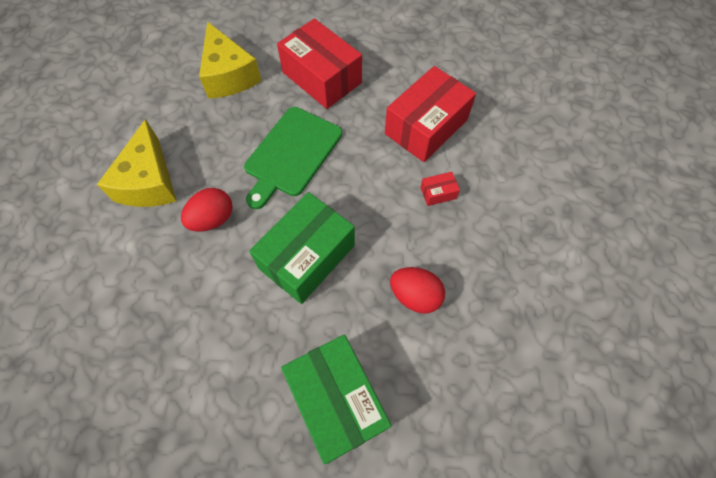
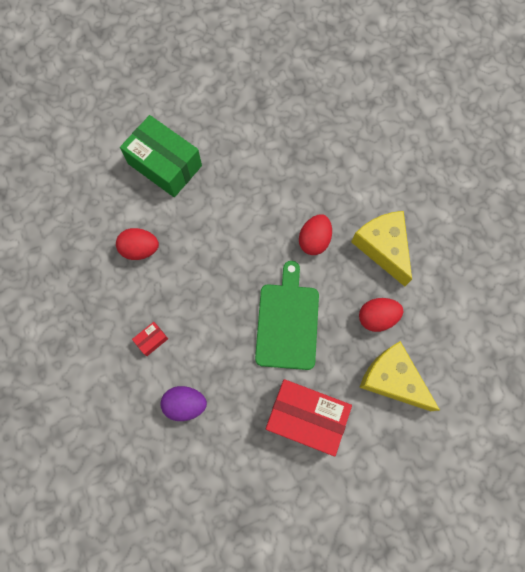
camera: 155 degrees right, 10 degrees up
green box [249,192,355,304] -> none
red box [385,66,476,162] -> purple egg [160,386,207,421]
none -> red egg [359,298,404,332]

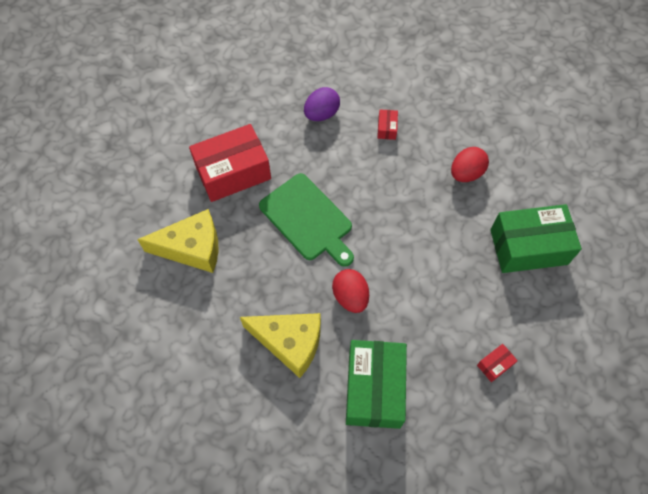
camera: 135 degrees right, 10 degrees down
red egg [359,298,404,332] -> none
none -> green box [346,340,407,429]
none -> red box [477,344,518,382]

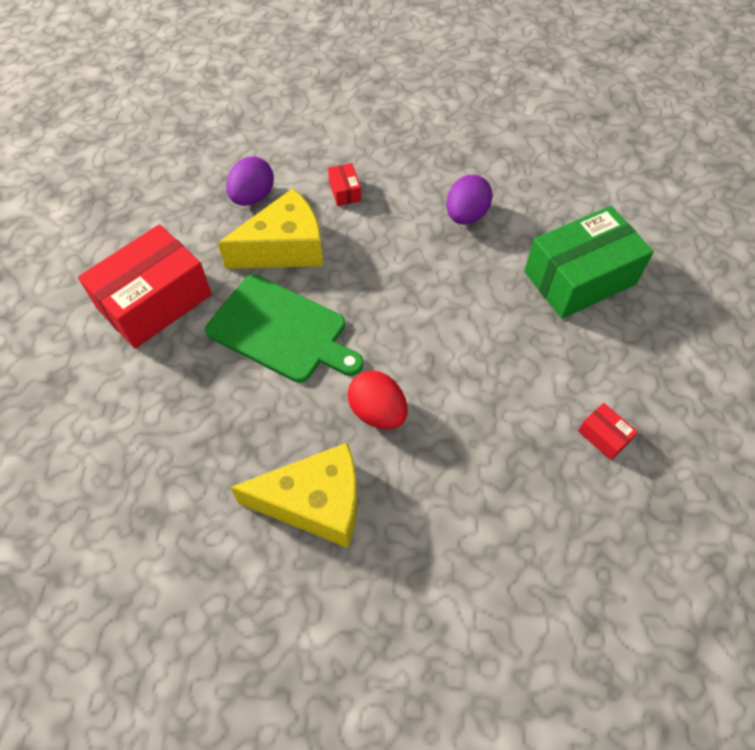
camera: 20 degrees left, 5 degrees down
yellow cheese [137,209,218,273] -> yellow cheese moved to [218,188,323,269]
green box [346,340,407,429] -> none
red egg [451,147,489,182] -> purple egg [446,175,493,225]
red box [477,344,518,382] -> red box turned 75 degrees counterclockwise [578,403,638,460]

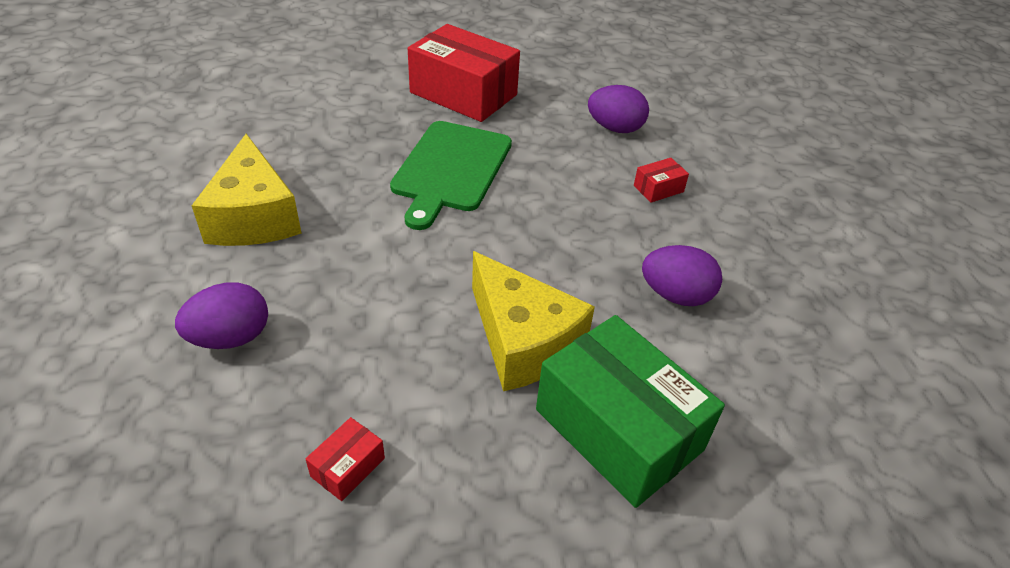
camera: 75 degrees right, 15 degrees down
yellow cheese [218,188,323,269] -> yellow cheese moved to [472,251,595,391]
red egg [347,370,408,429] -> none
none -> purple egg [175,283,268,349]

